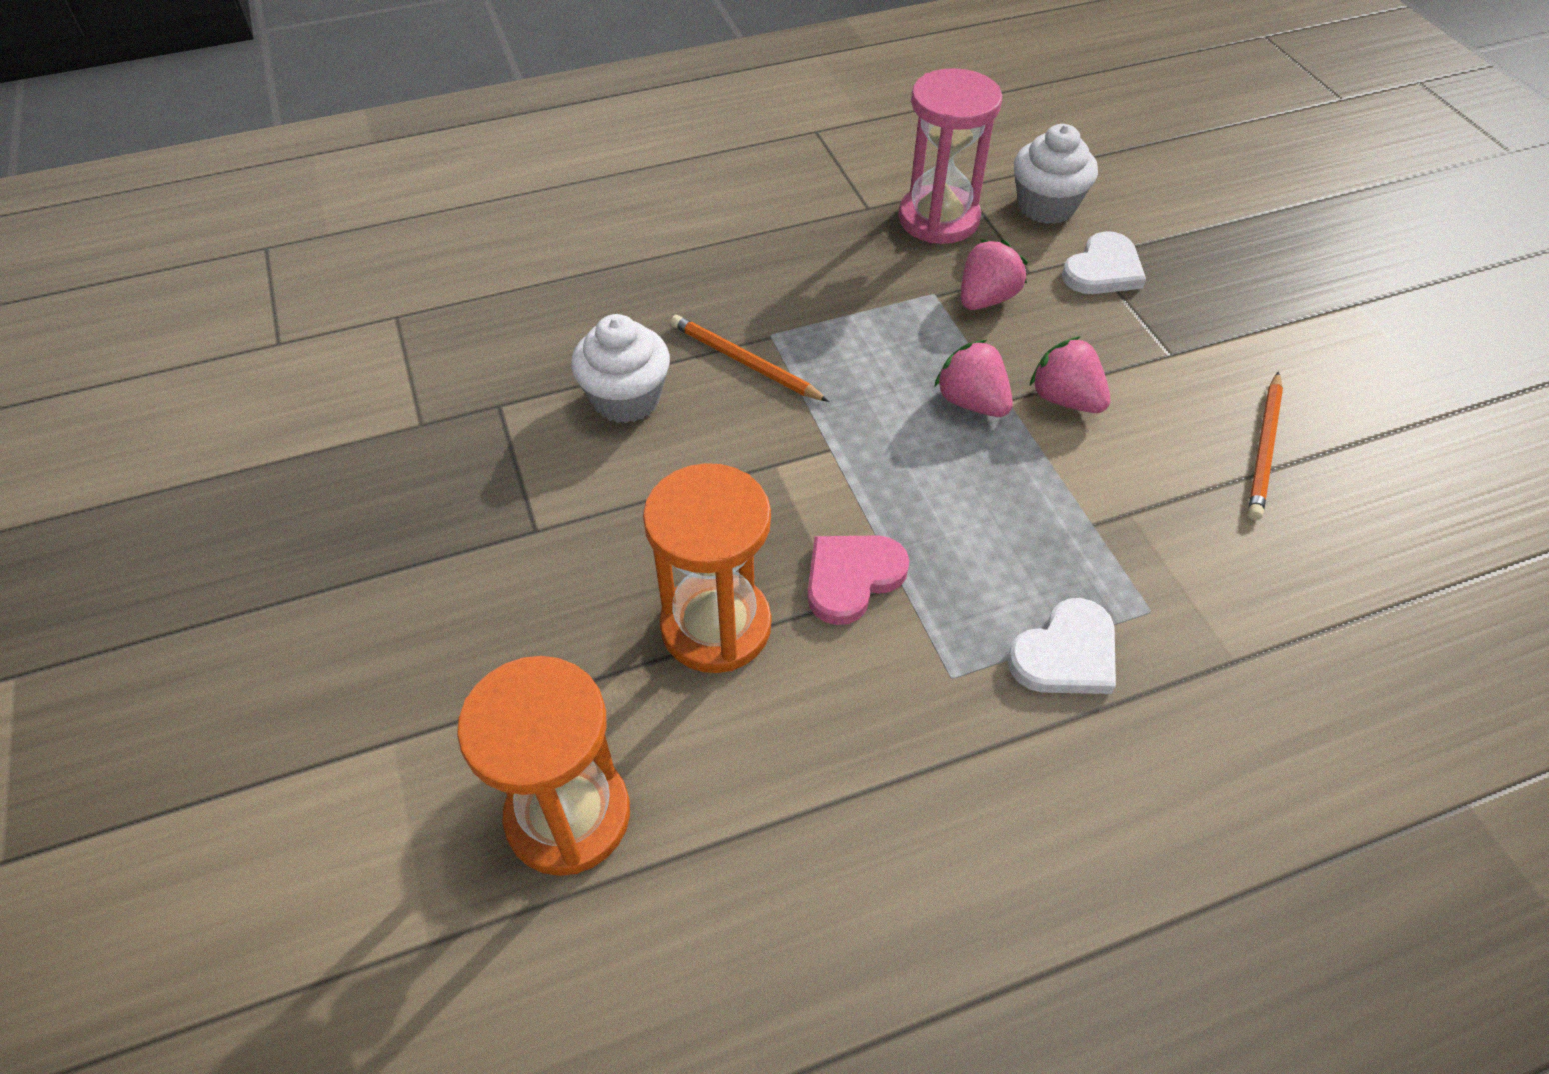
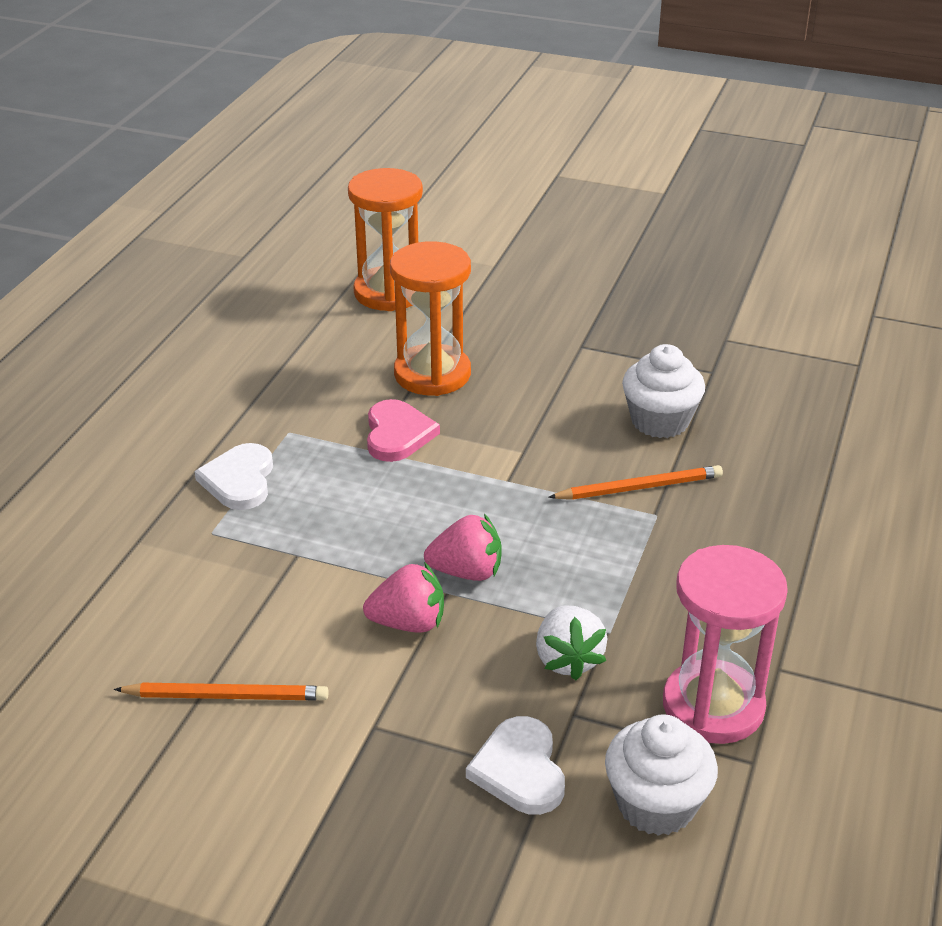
camera: 130 degrees right, 15 degrees down
pink strawberry [961,239,1028,310] -> white strawberry [536,606,608,680]
orange pencil [1248,372,1283,520] -> orange pencil turned 120 degrees clockwise [114,683,328,701]

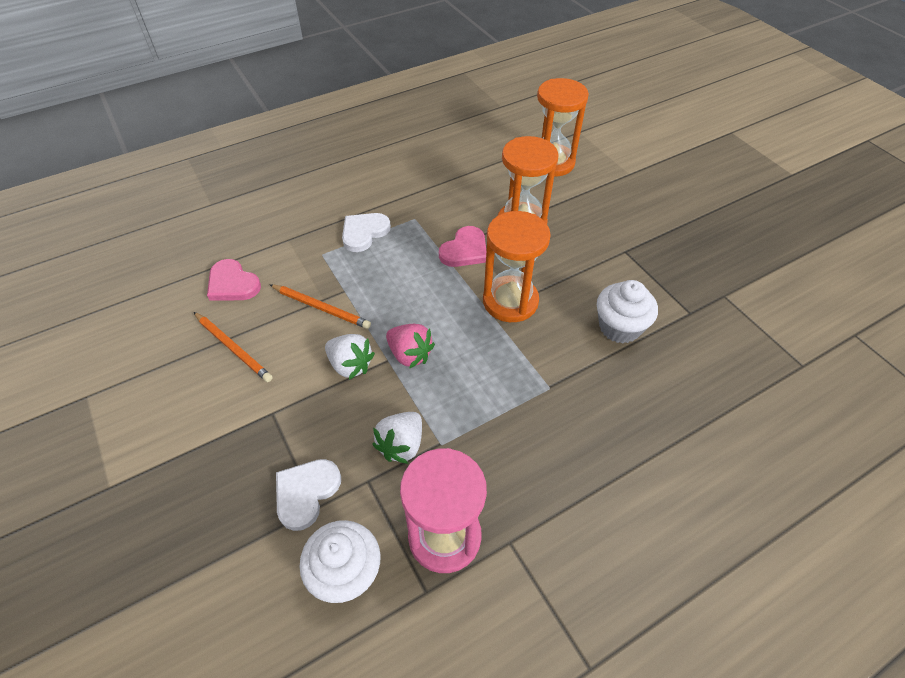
camera: 40 degrees right, 15 degrees up
pink strawberry [363,562,444,633] -> white strawberry [325,334,375,380]
orange pencil [548,465,723,500] -> orange pencil moved to [269,284,371,329]
none -> pink heart [207,259,261,301]
none -> orange hourglass [483,211,551,322]

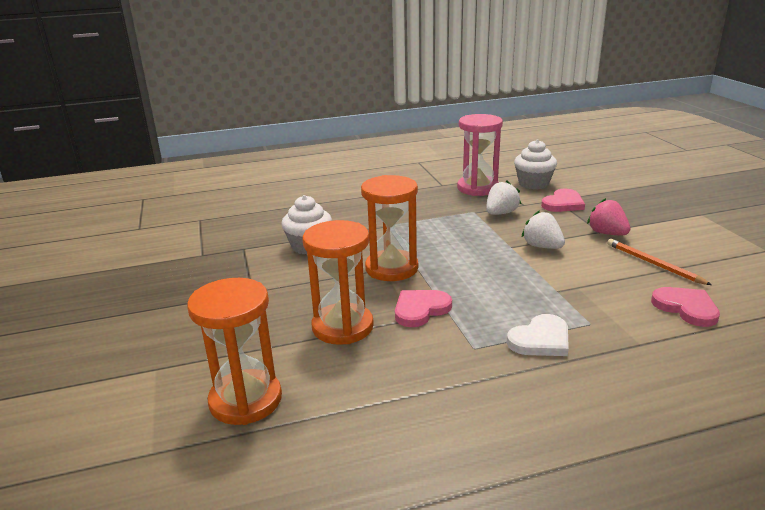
camera: 165 degrees left, 25 degrees down
orange pencil [269,284,371,329] -> none
white heart [276,459,341,531] -> pink heart [541,189,585,212]
pink strawberry [386,324,435,369] -> pink strawberry moved to [587,198,631,235]

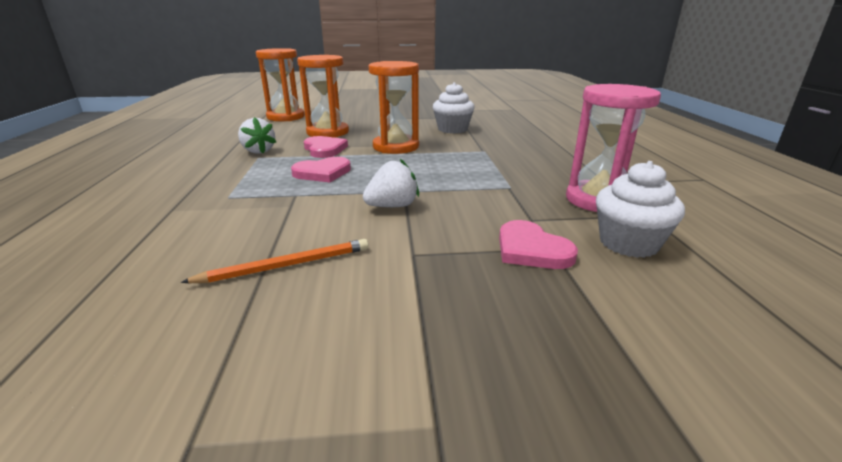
camera: 100 degrees right, 0 degrees up
white strawberry [486,180,521,215] -> white strawberry moved to [238,117,276,153]
white heart [507,314,569,356] -> none
pink strawberry [587,198,631,235] -> none
pink heart [651,287,720,327] -> pink heart moved to [291,157,351,182]

